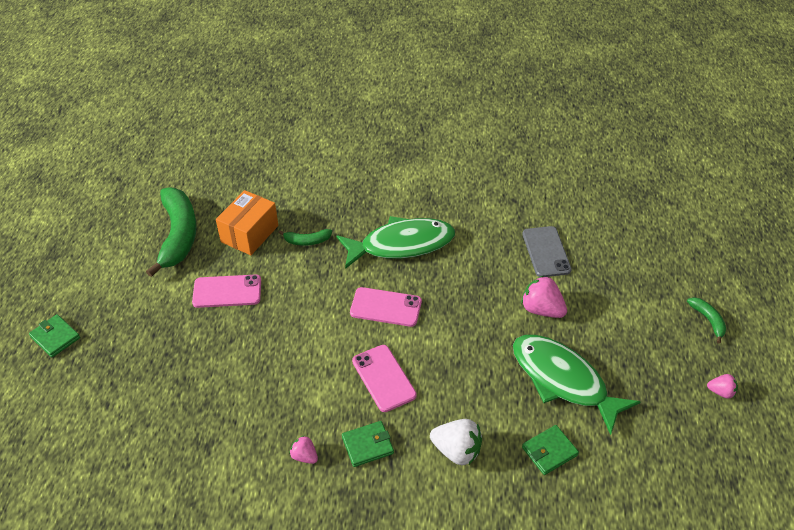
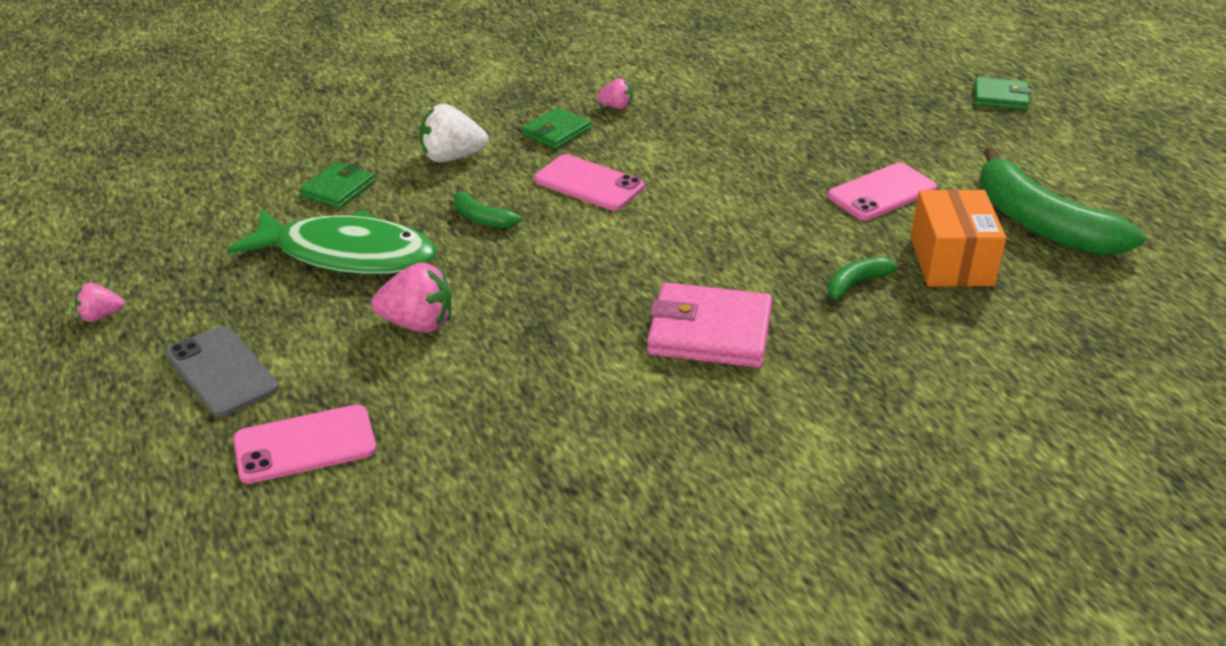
camera: 150 degrees right, 10 degrees down
green fish [336,216,455,269] -> pink wallet [647,282,772,368]
pink phone [350,287,422,327] -> pink phone moved to [233,405,376,484]
grey phone [522,226,572,277] -> grey phone moved to [166,326,279,417]
green banana [687,297,726,344] -> green banana moved to [454,185,521,228]

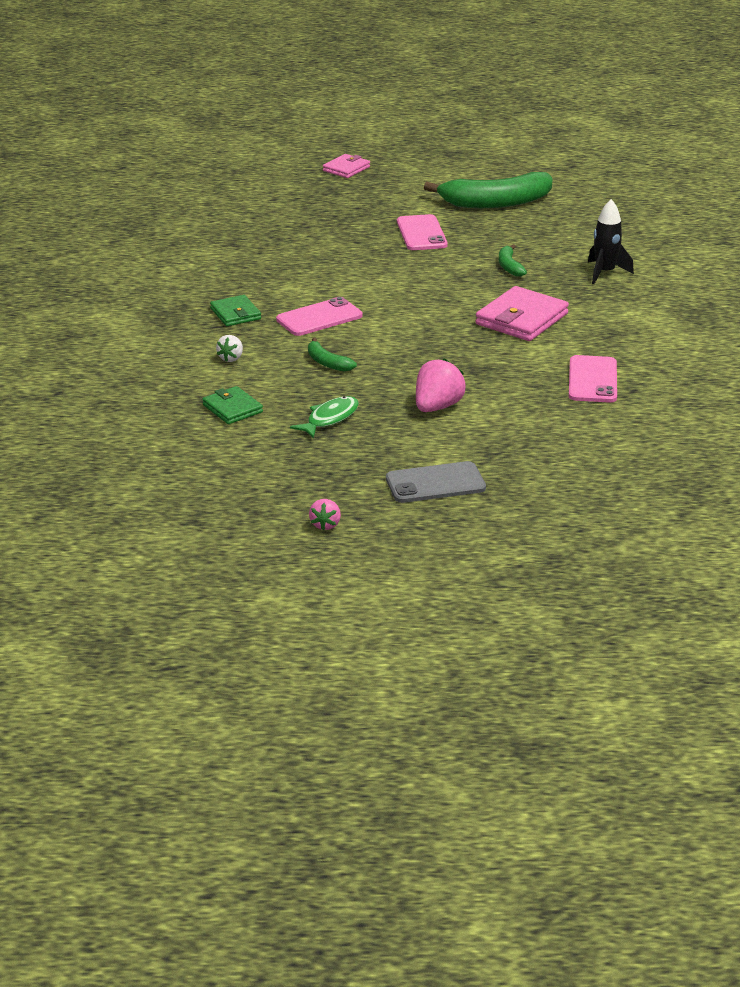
camera: 65 degrees left, 5 degrees down
green fish [227,208,437,275] -> green fish [290,396,359,438], size x0.51
pink phone [233,405,376,484] -> pink phone moved to [569,355,617,403]
white strawberry [419,104,488,162] -> white strawberry [216,335,243,362], size x0.56
green banana [454,185,521,228] -> green banana turned 75 degrees clockwise [308,338,357,372]
pink strawberry [597,78,632,109] -> none
orange box [910,189,1006,287] -> none
green wallet [974,77,1031,110] -> pink wallet [323,154,370,178]
none -> black rocket [588,199,634,284]

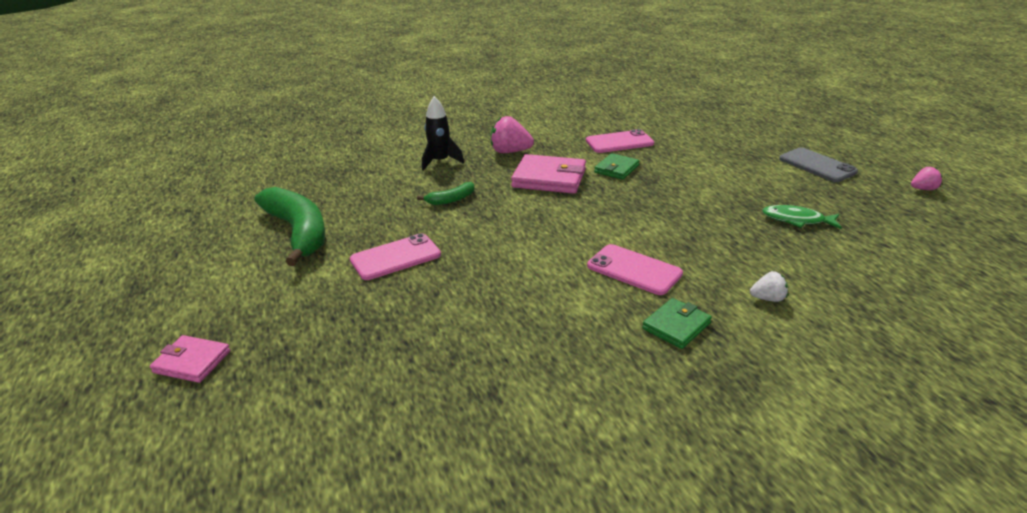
camera: 110 degrees left, 0 degrees up
green wallet [202,386,263,424] -> green wallet moved to [594,153,639,180]
green banana [308,338,357,372] -> none
pink strawberry [416,358,466,412] -> pink strawberry moved to [491,116,534,153]

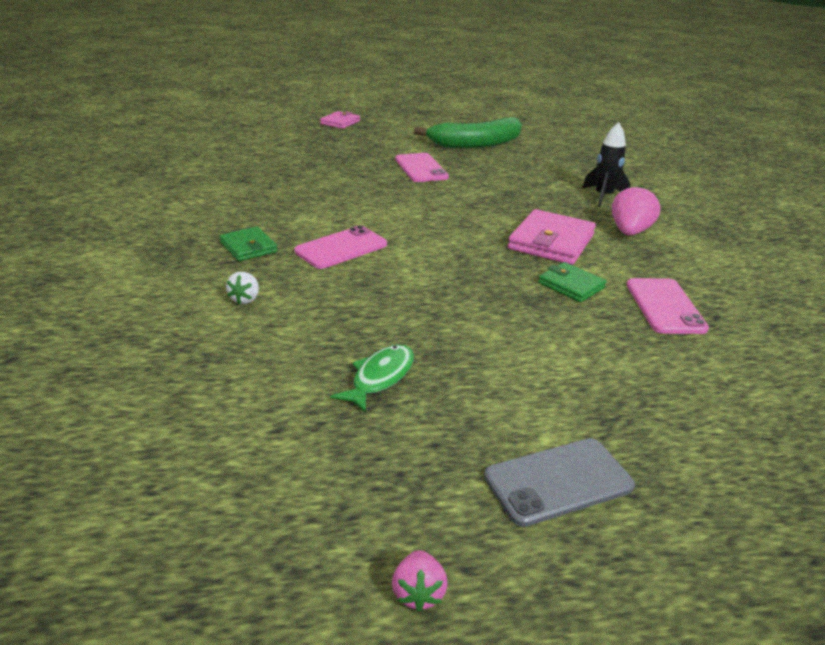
camera: 100 degrees right, 0 degrees up
green banana [417,182,475,205] -> none

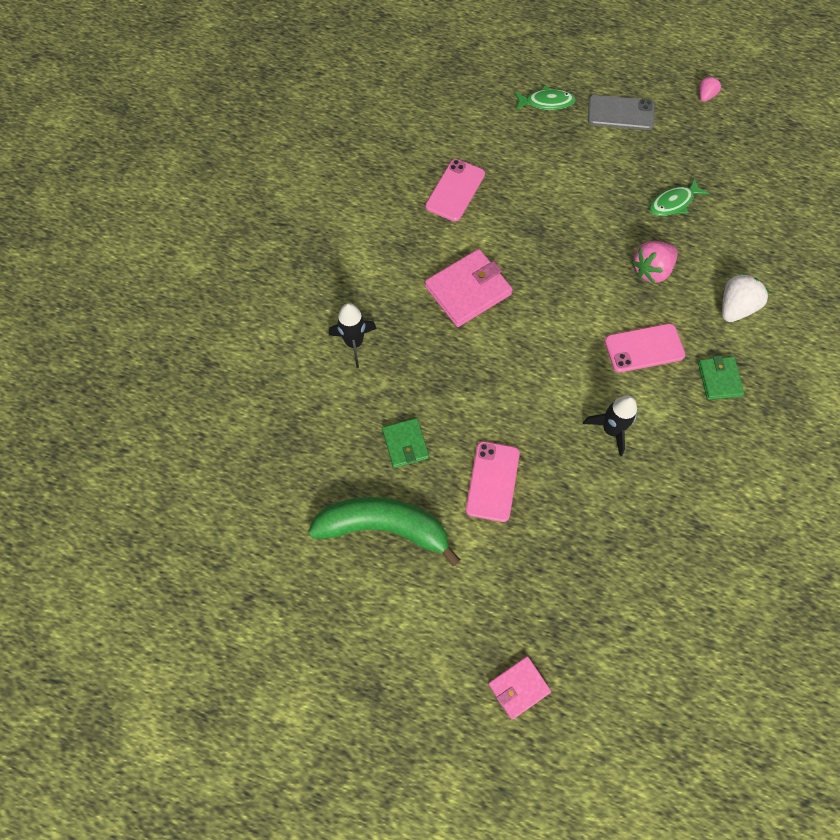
camera: 150 degrees left, 35 degrees up
white strawberry [226,272,259,304] -> white strawberry [722,273,769,322], size x1.77
green wallet [538,262,606,302] -> green wallet moved to [382,418,429,468]
pink strawberry [612,185,660,235] -> pink strawberry moved to [632,241,678,283]
none -> green fish [514,86,576,110]
none -> black rocket [583,395,637,456]

